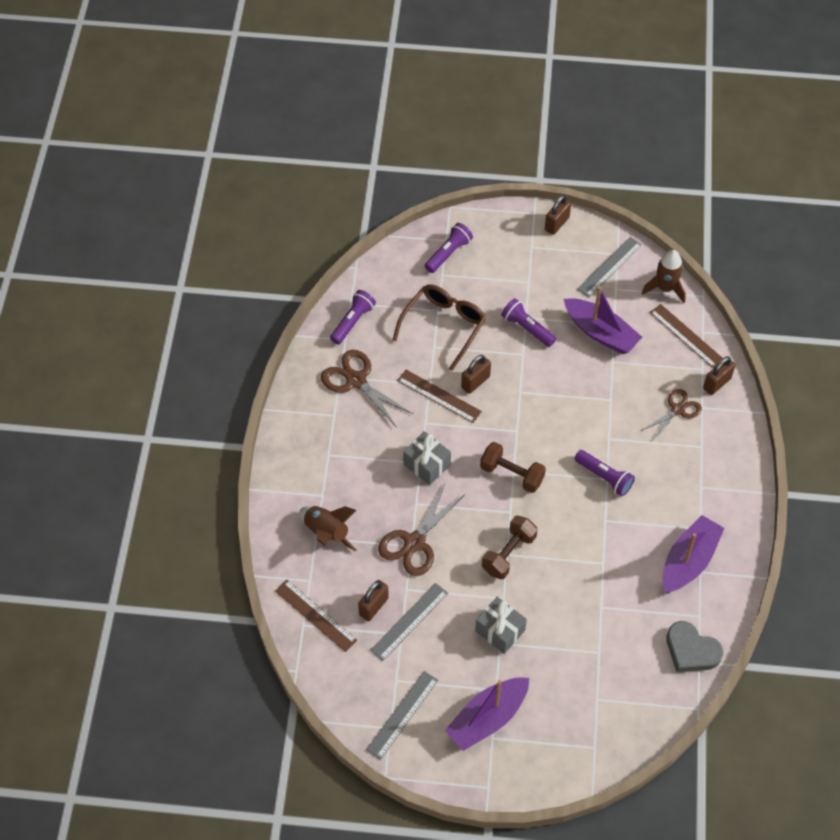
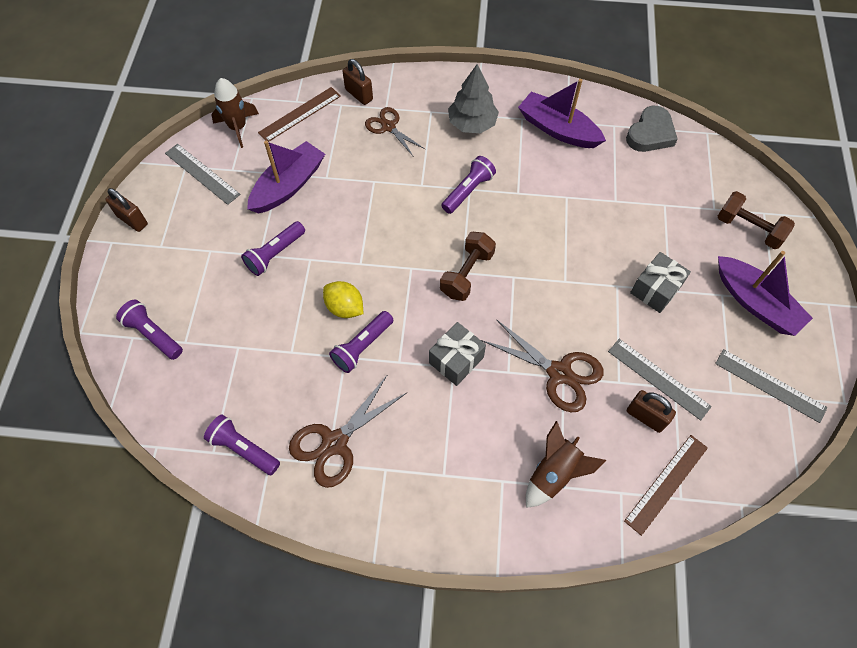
camera: 90 degrees left, 5 degrees up
brown glasses [393,284,486,371] -> none
brown ruler [397,370,482,423] -> purple flashlight [329,311,393,373]
brown padlock [461,355,491,394] -> yellow lemon [323,281,363,318]
brown dumbbell [482,516,537,579] -> brown dumbbell moved to [718,191,795,249]
none -> grey tree [448,64,499,133]

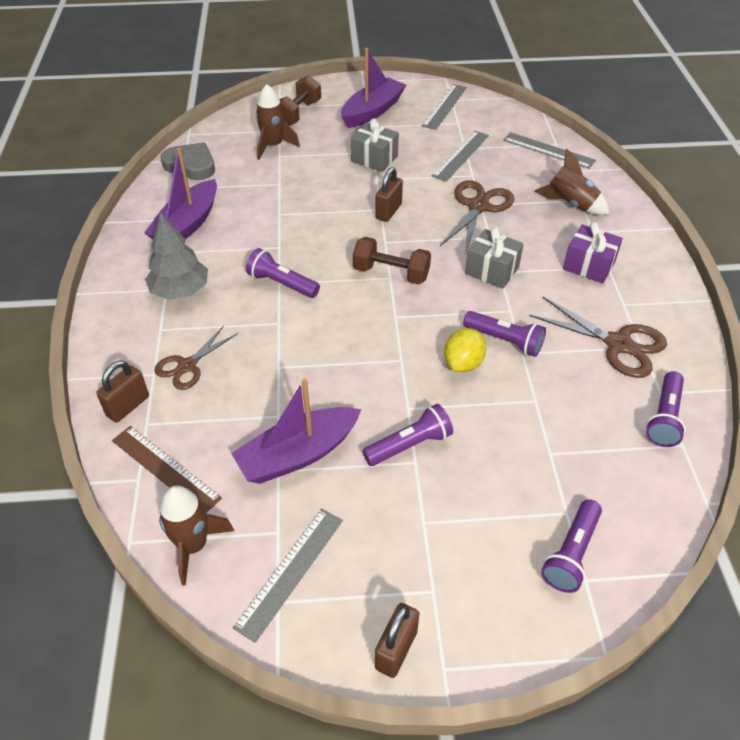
camera: 100 degrees left, 15 degrees down
purple flashlight [241,221,305,276] -> purple flashlight turned 60 degrees counterclockwise [363,404,453,466]
purple boat [247,140,325,214] -> purple boat turned 60 degrees counterclockwise [231,378,361,484]
brown ruler [624,435,708,536] -> grey ruler [503,132,596,169]
brown padlock [627,390,676,433] -> brown padlock moved to [375,167,403,222]
none -> brown rocket [256,84,300,160]
none -> purple gift [563,222,623,283]

